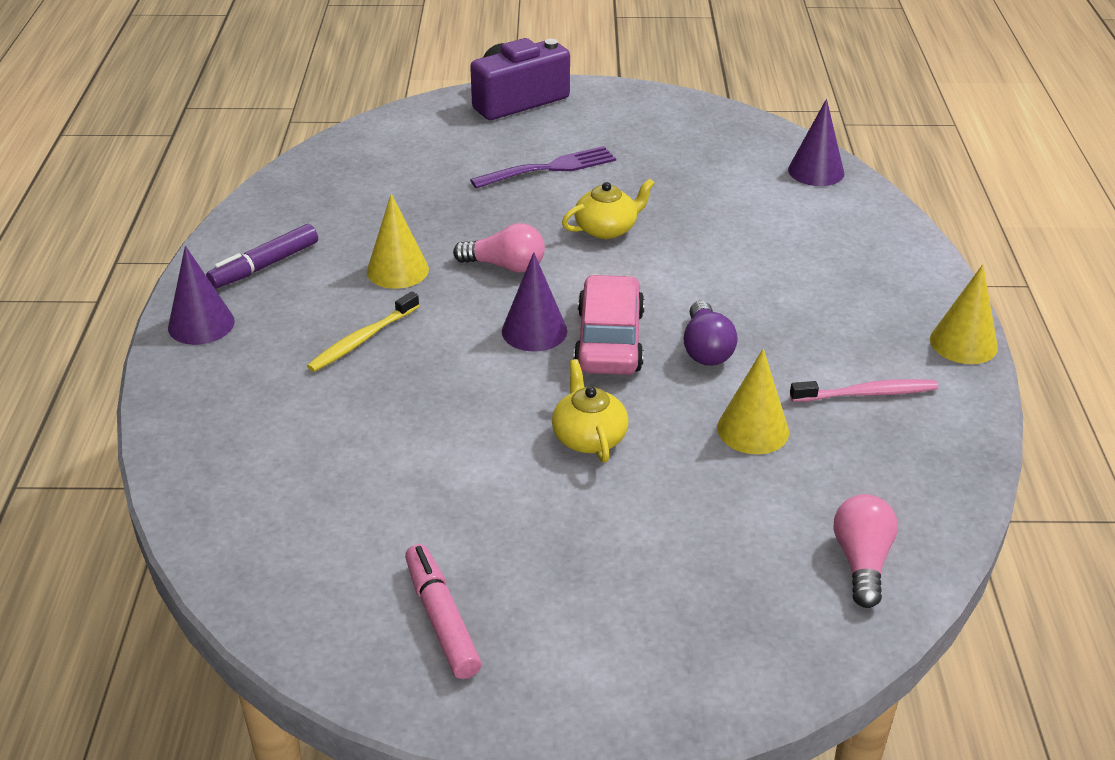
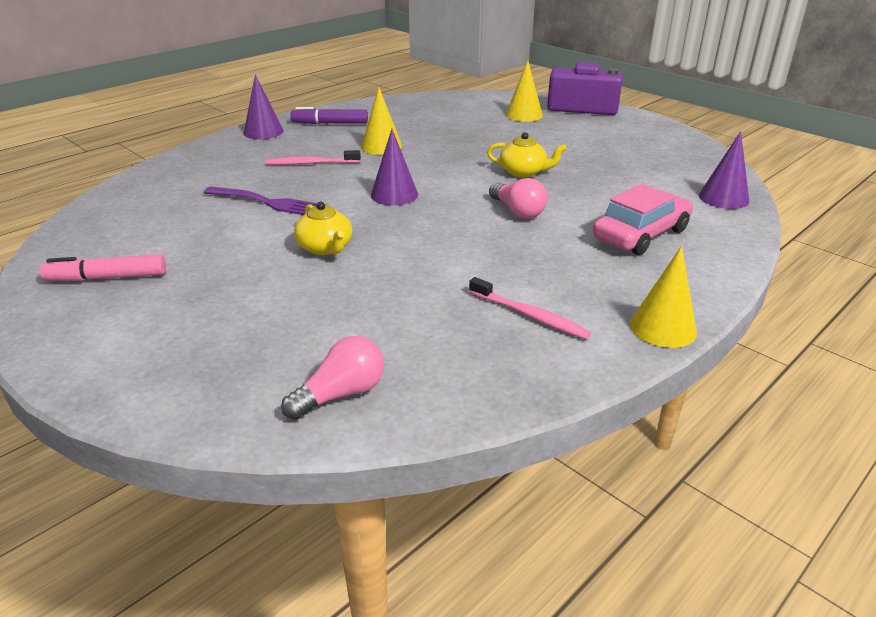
camera: 45 degrees right, 5 degrees down
yellow toothbrush [307,291,419,372] -> pink toothbrush [265,150,361,165]
pink marker [405,544,482,679] -> pink marker turned 120 degrees counterclockwise [39,255,166,281]
pink light bulb [453,223,545,273] -> pink light bulb moved to [489,178,548,219]
purple fork [470,146,616,189] -> purple fork moved to [203,186,317,215]
yellow teapot [552,359,629,462] -> yellow teapot turned 120 degrees clockwise [294,202,352,255]
pink car [573,274,645,375] -> pink car moved to [593,184,693,255]
purple light bulb [683,300,738,366] -> none
yellow cone [717,348,789,454] -> yellow cone moved to [505,61,543,122]

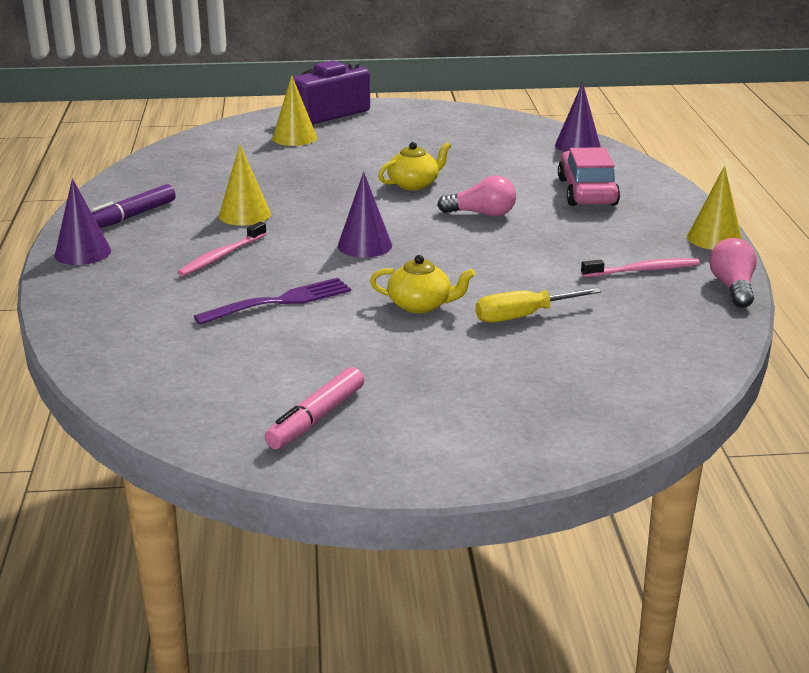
camera: 50 degrees left, 5 degrees down
pink light bulb [281,336,384,420] -> pink light bulb moved to [709,238,757,308]
none -> yellow screwdriver [475,288,601,323]

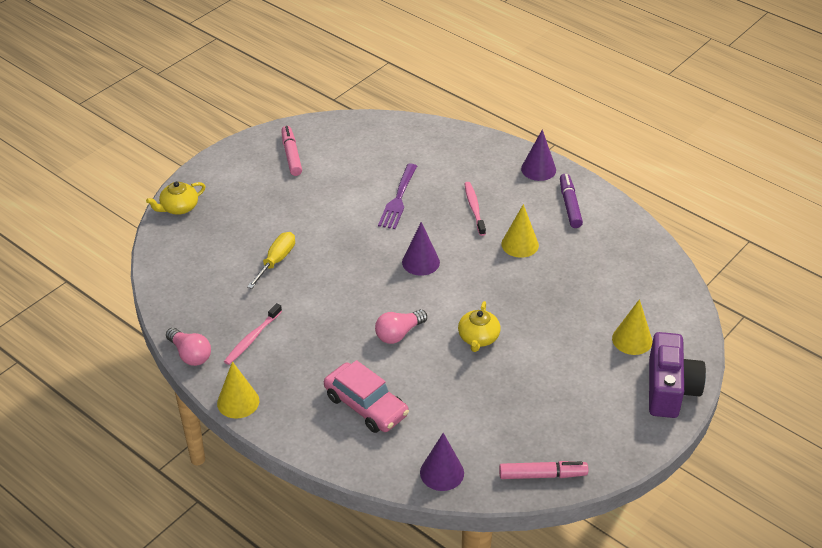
camera: 135 degrees right, 15 degrees up
yellow teapot [370,255,475,313] -> yellow teapot moved to [146,182,206,215]
none -> pink marker [499,461,588,479]

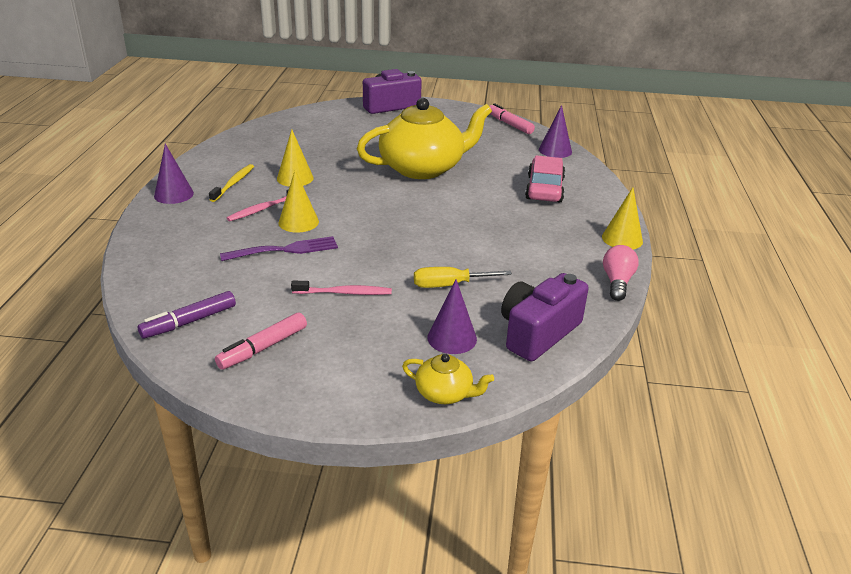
camera: 125 degrees left, 10 degrees down
pink toothbrush [224,303,282,365] -> pink toothbrush moved to [291,281,392,295]
pink light bulb [375,310,427,344] -> none
purple cone [402,222,440,276] -> purple cone moved to [427,280,477,354]
yellow teapot [458,301,501,352] -> yellow teapot [357,98,492,179], size x2.28
purple marker [560,173,583,228] -> purple marker moved to [138,291,236,339]
yellow cone [612,299,652,355] -> yellow cone moved to [278,170,319,233]
none -> yellow toothbrush [209,164,254,202]
none -> purple camera [501,273,589,362]

